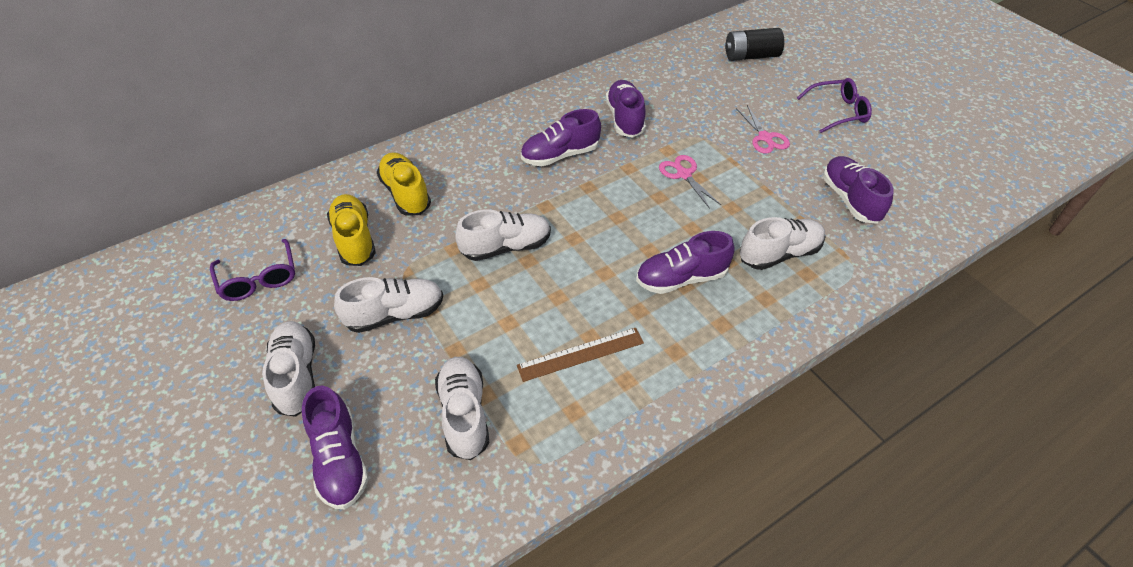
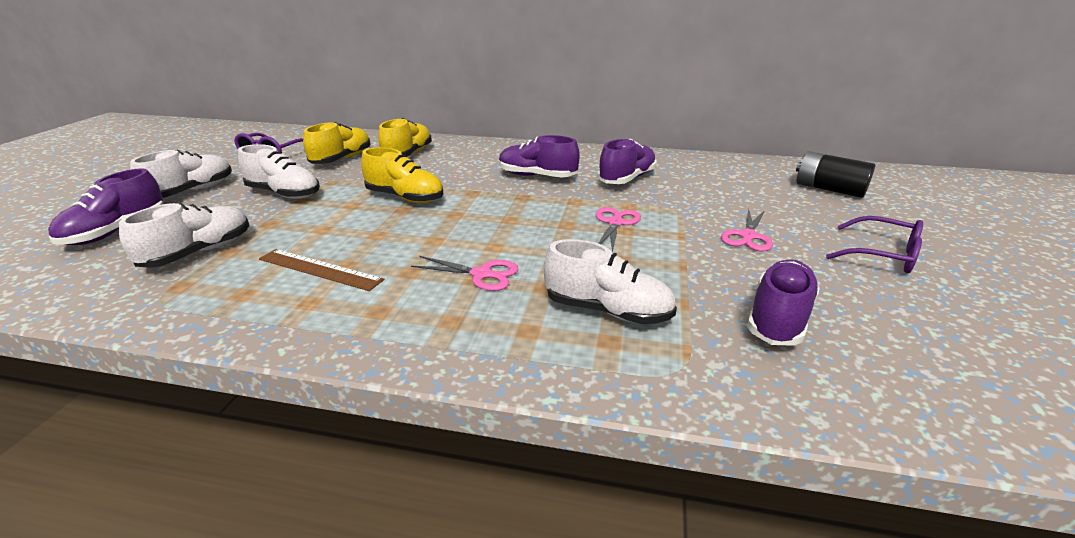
camera: 45 degrees right, 20 degrees down
white shoe [455,209,551,261] -> yellow shoe [361,147,444,203]
purple shoe [636,231,735,294] -> pink scissors [411,256,519,291]

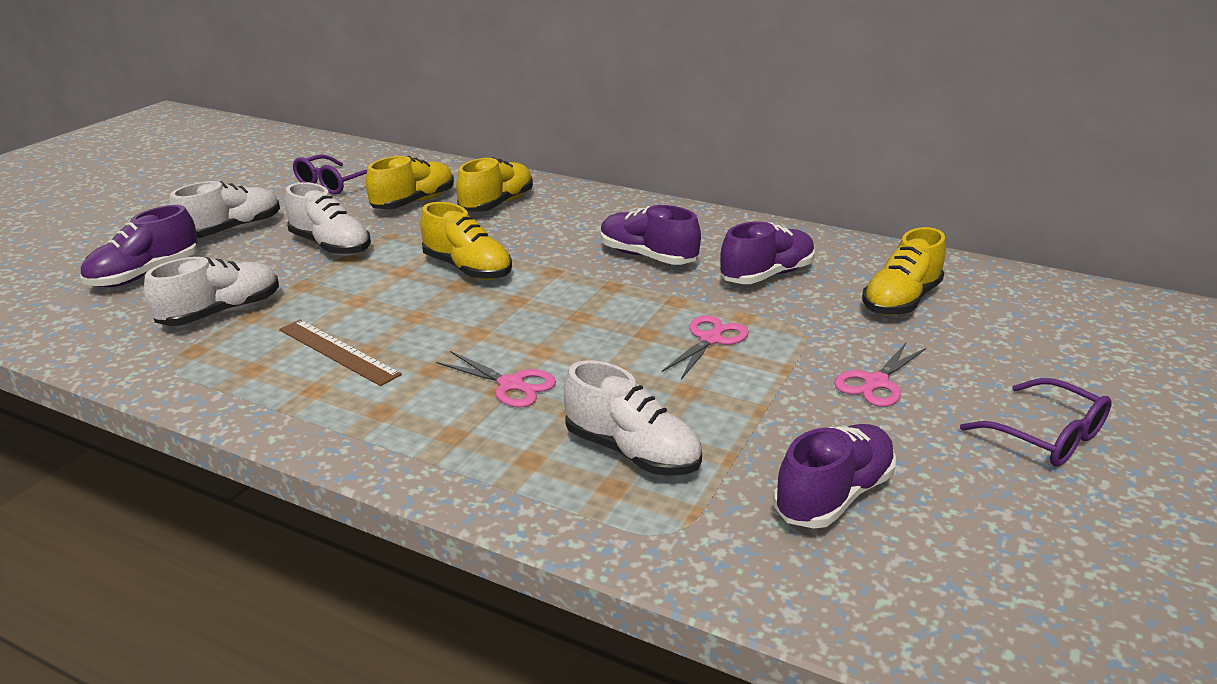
camera: 15 degrees right, 0 degrees up
black battery [796,151,875,198] -> none
none -> yellow shoe [862,227,946,315]

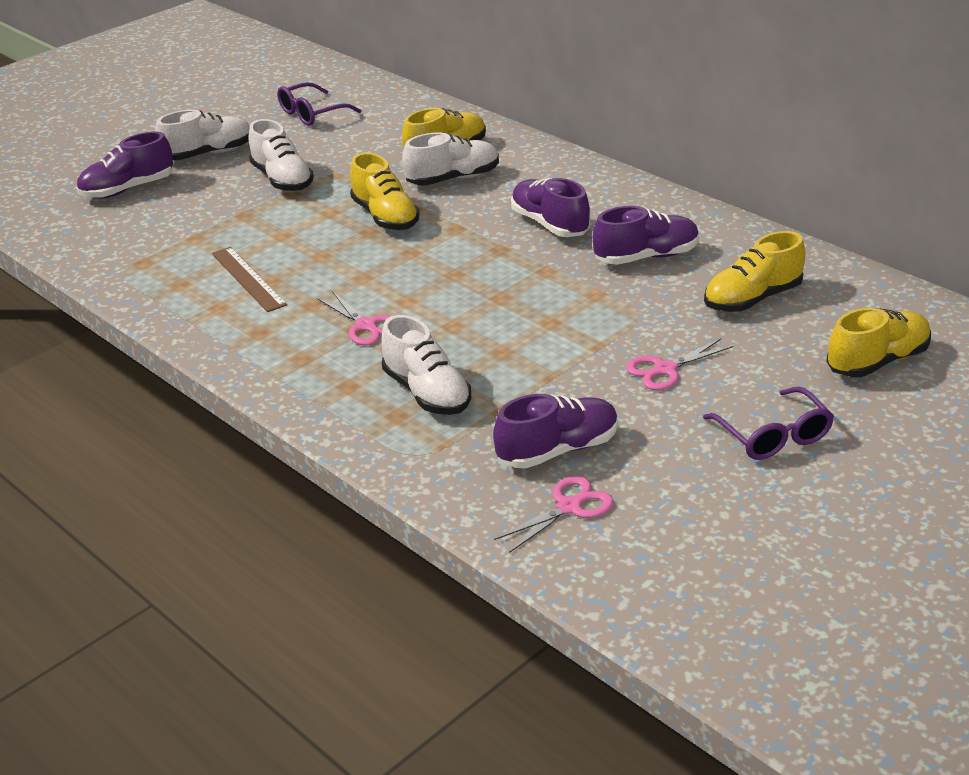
camera: 20 degrees right, 5 degrees up
white shoe [144,257,279,326] -> white shoe moved to [402,132,499,185]
yellow shoe [366,156,454,209] -> yellow shoe moved to [827,308,931,377]
pink scissors [662,315,749,379] -> pink scissors moved to [494,476,614,553]

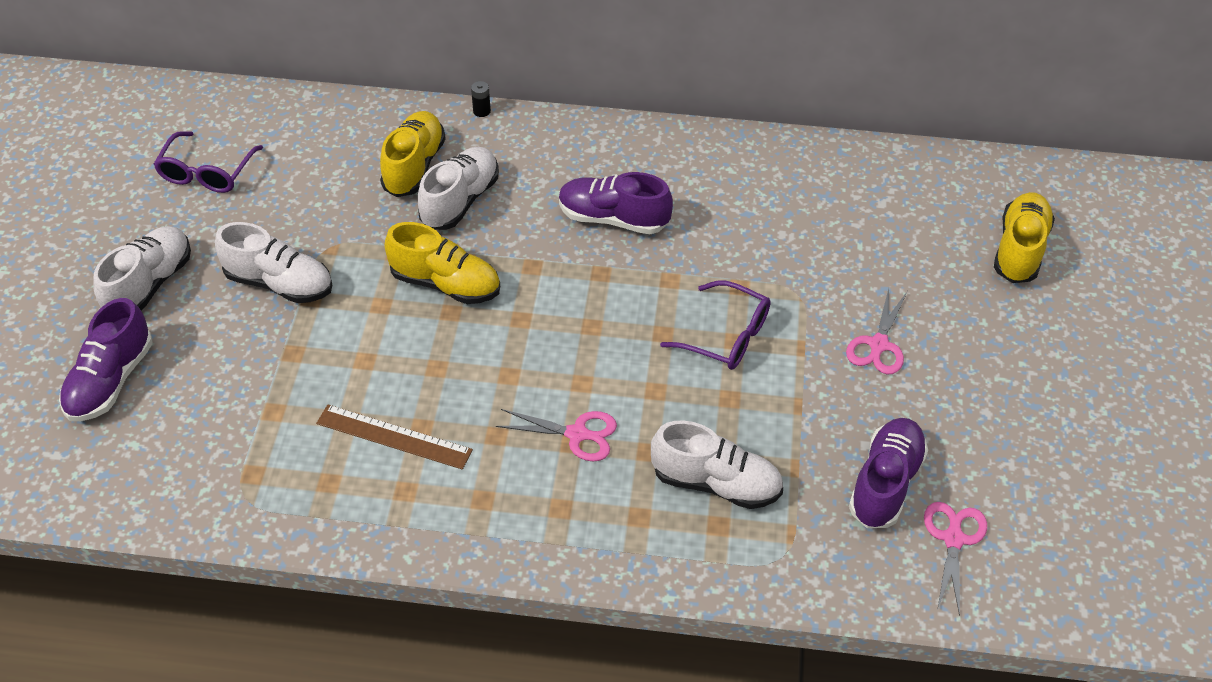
camera: 40 degrees left, 15 degrees up
purple shoe [593,206,699,265] -> none
purple glasses [703,387,834,460] -> purple glasses moved to [660,280,771,370]
yellow shoe [704,231,805,312] -> none
none -> black battery [471,81,491,117]

